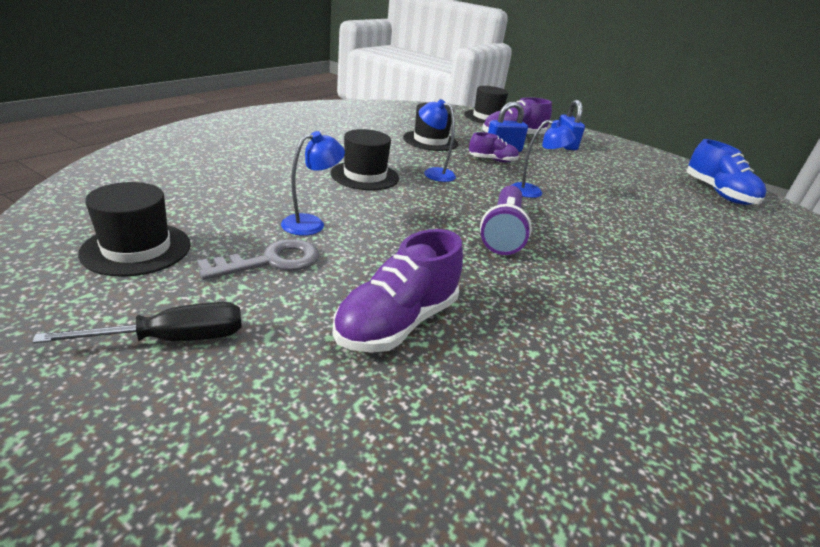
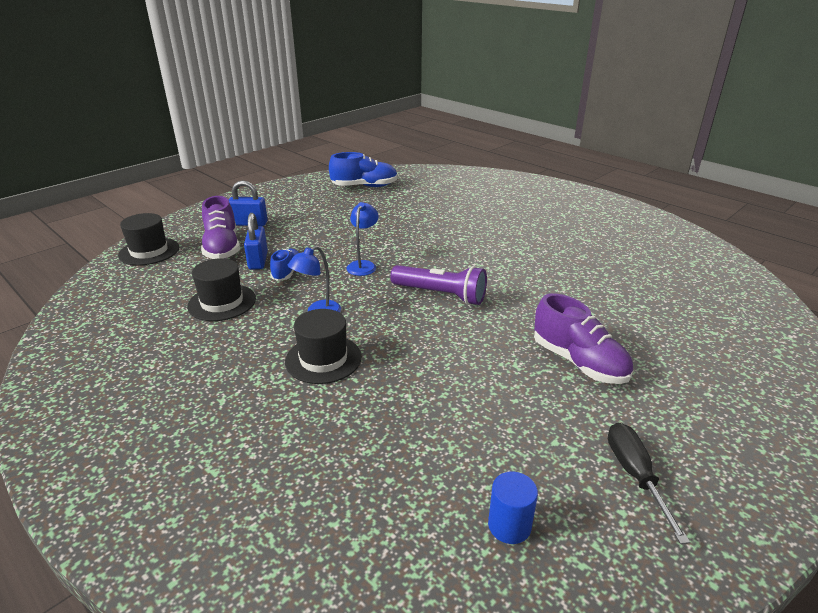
camera: 75 degrees left, 0 degrees up
black hat [78,182,191,277] -> blue cylinder [488,471,538,544]
grey key [197,239,319,280] -> none
blue lamp [281,131,345,236] -> none
purple shoe [469,132,519,162] -> blue shoe [270,249,299,281]

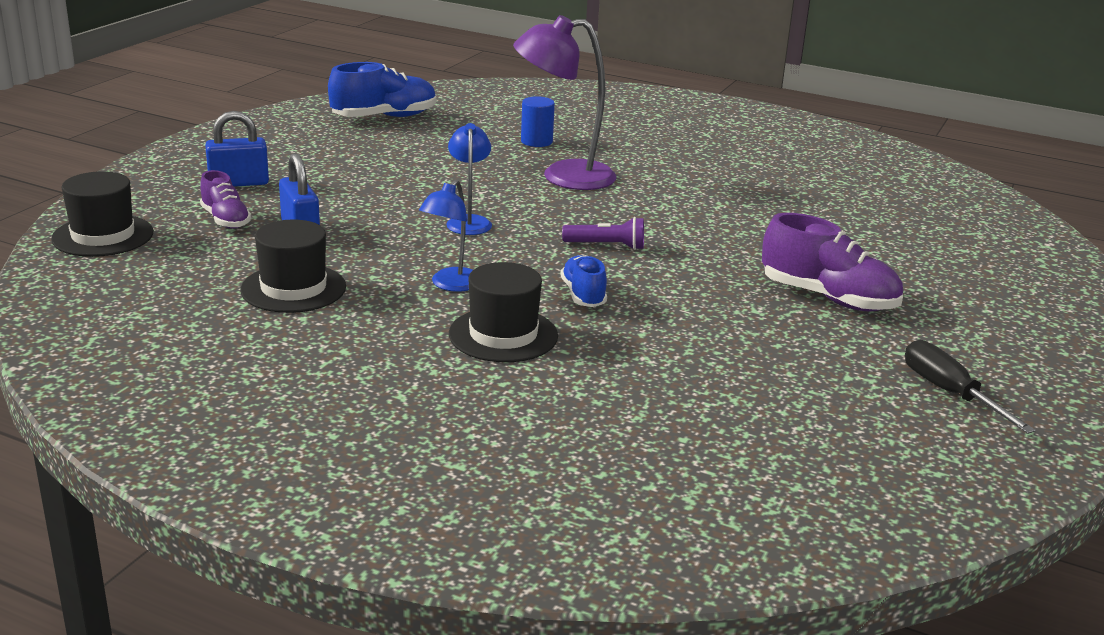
camera: 20 degrees left, 5 degrees down
purple shoe [201,196,240,259] -> purple shoe [200,170,251,229], size x0.60
blue shoe [270,249,299,281] -> blue shoe moved to [560,255,607,307]
purple flashlight [390,265,487,305] -> purple flashlight [562,217,644,250], size x0.59
blue cylinder [488,471,538,544] -> blue cylinder moved to [521,96,555,147]
none -> purple lamp [513,15,617,190]

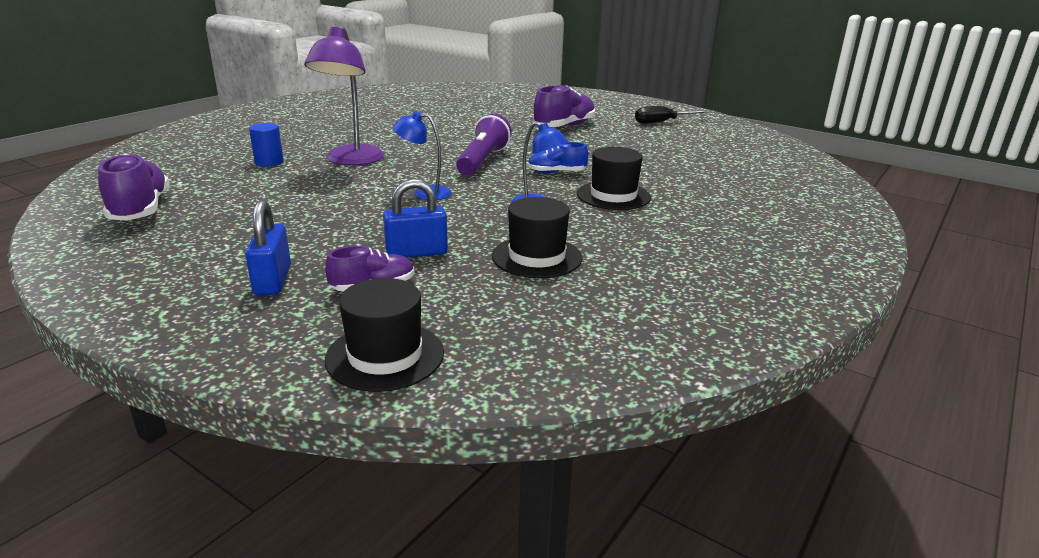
camera: 80 degrees left, 0 degrees up
blue shoe [328,62,436,117] -> purple shoe [98,153,170,221]
purple flashlight [562,217,644,250] -> purple flashlight [456,113,512,176], size x1.69

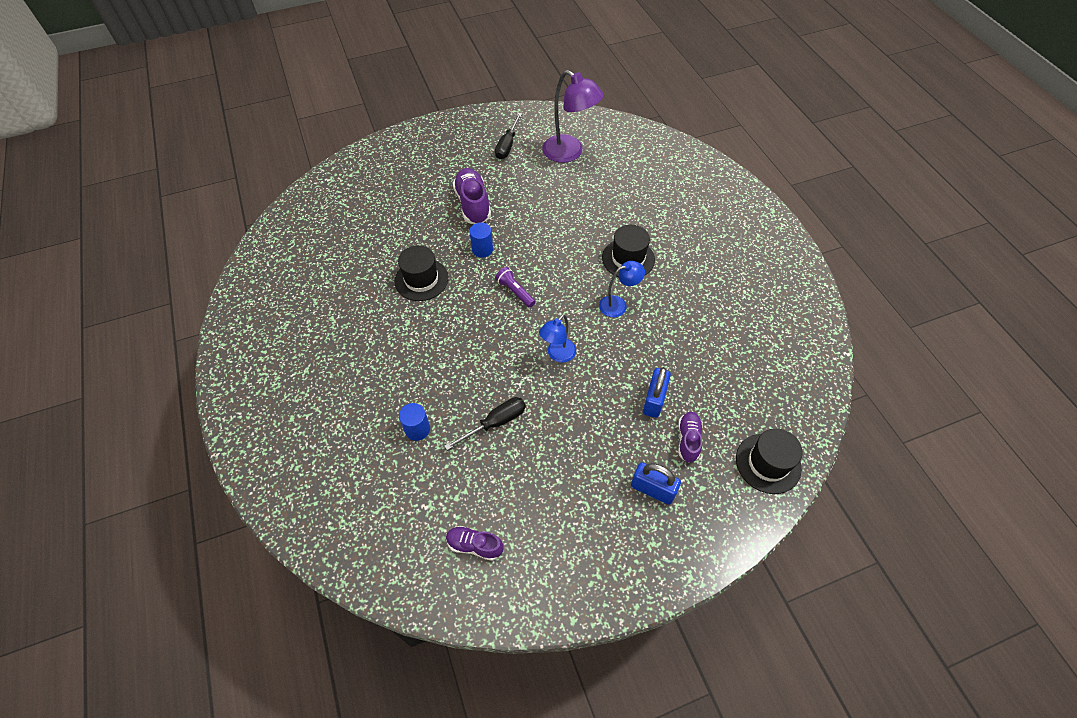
camera: 55 degrees left, 30 degrees up
purple shoe [98,153,170,221] -> purple shoe [446,526,504,561], size x0.60
purple lamp [304,26,385,166] -> purple lamp moved to [542,70,604,163]
purple flashlight [456,113,512,176] -> purple flashlight [495,267,536,308], size x0.59
black hat [492,197,582,278] -> black hat moved to [395,245,448,301]
blue shoe [528,142,589,173] -> none
none -> black screwdriver [445,397,526,450]
none -> blue cylinder [469,222,493,258]

